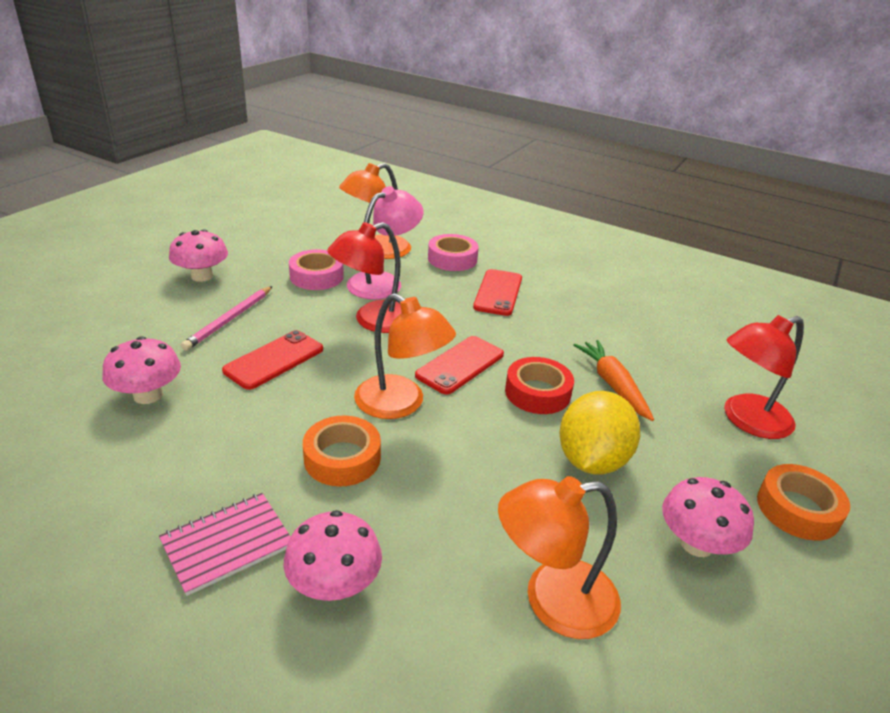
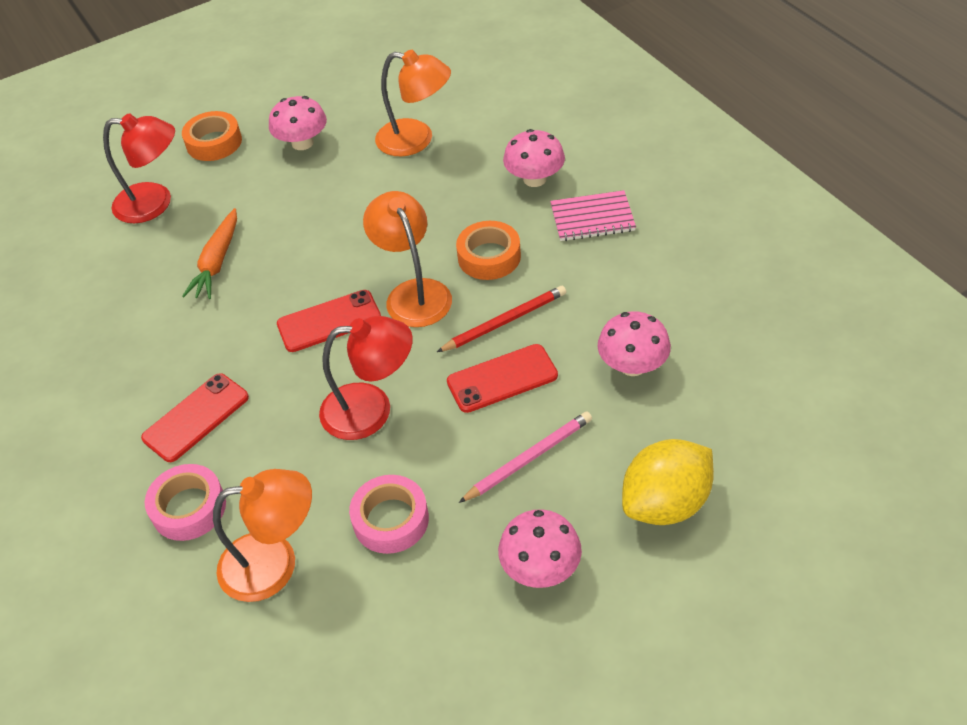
camera: 145 degrees left, 15 degrees up
pink lamp [347,186,423,300] -> none
red tape [505,357,574,414] -> none
yellow lemon [559,391,640,474] -> yellow lemon moved to [622,439,714,525]
none -> red pencil [437,286,566,352]

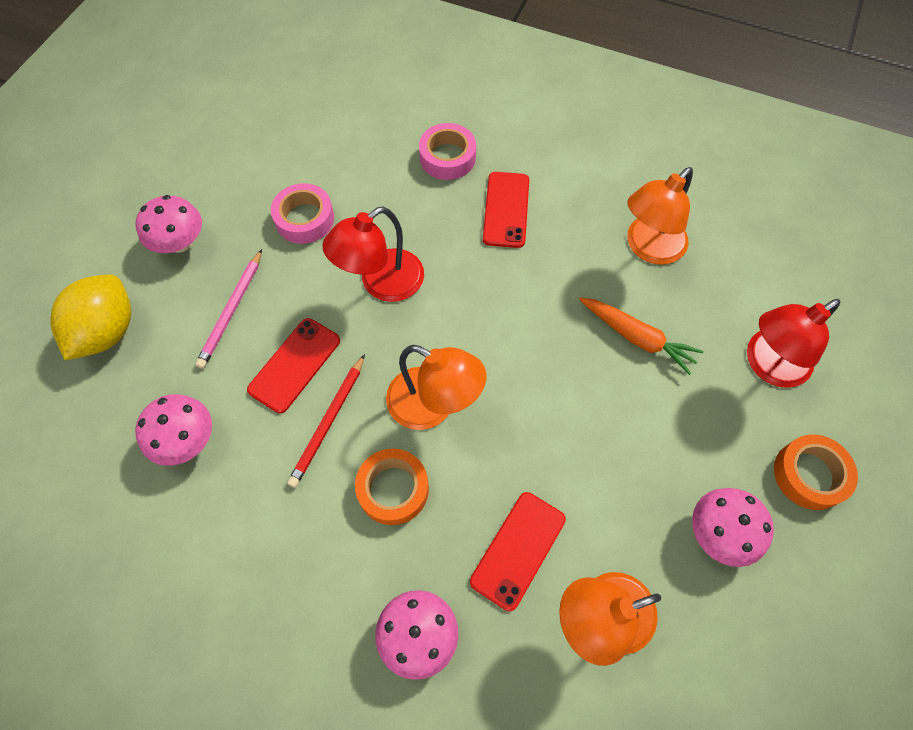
camera: 140 degrees right, 15 degrees up
orange carrot [182,208,237,299] -> orange carrot turned 150 degrees clockwise [579,297,703,375]
orange lamp [213,469,312,602] -> orange lamp moved to [627,167,693,265]
red phone [277,290,381,352] -> red phone moved to [470,492,566,611]
pink notebook [550,190,636,241] -> none

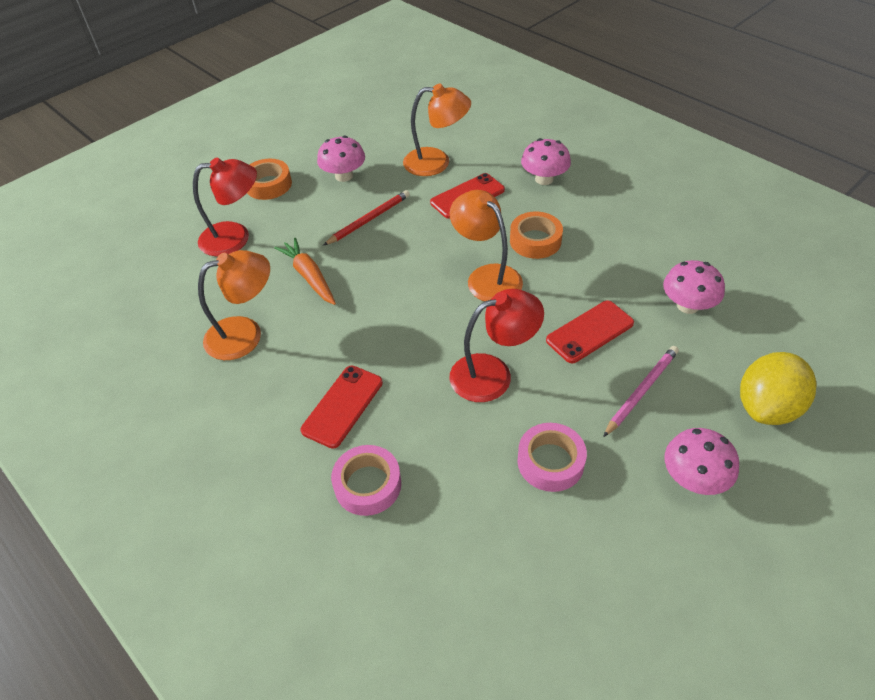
camera: 155 degrees left, 15 degrees down
red pencil [287,354,365,488] -> red pencil moved to [323,190,410,246]

